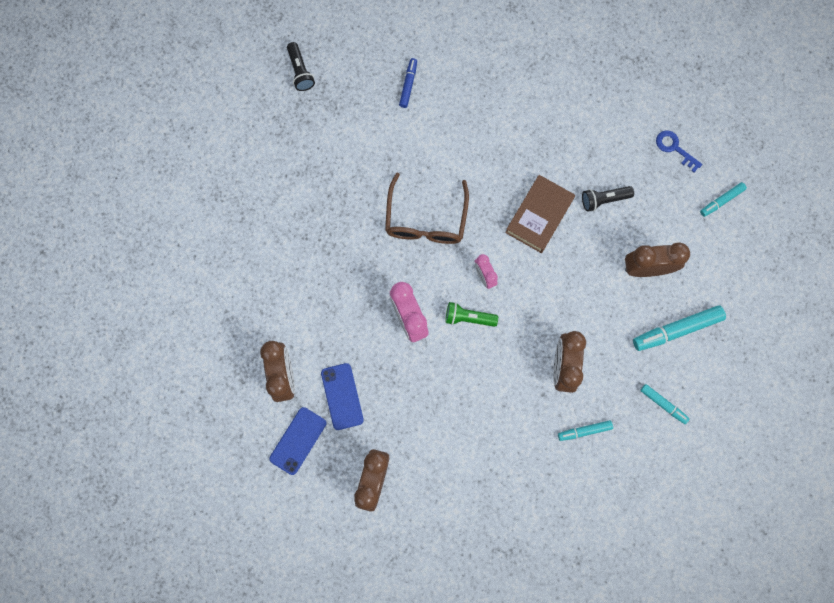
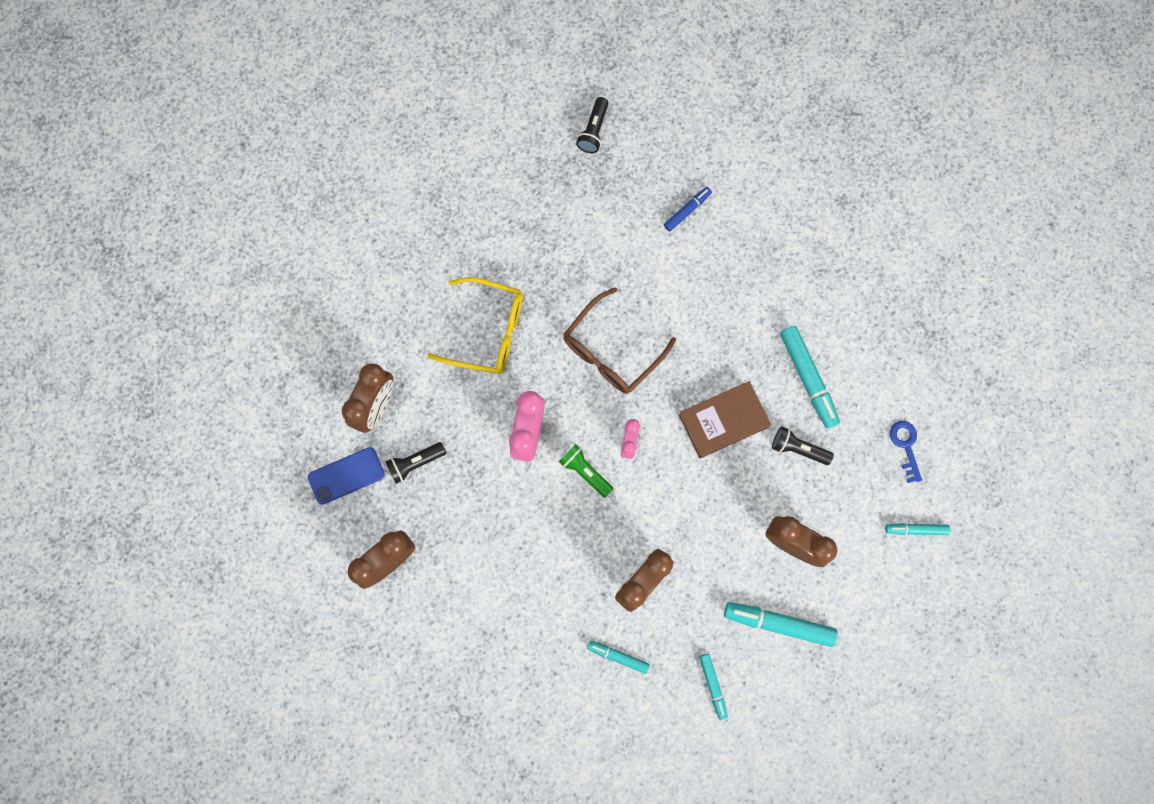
camera: 35 degrees right, 0 degrees up
blue phone [321,363,364,430] -> black flashlight [385,442,446,484]
none -> yellow glasses [427,277,523,374]
none -> turquoise marker [780,326,840,429]

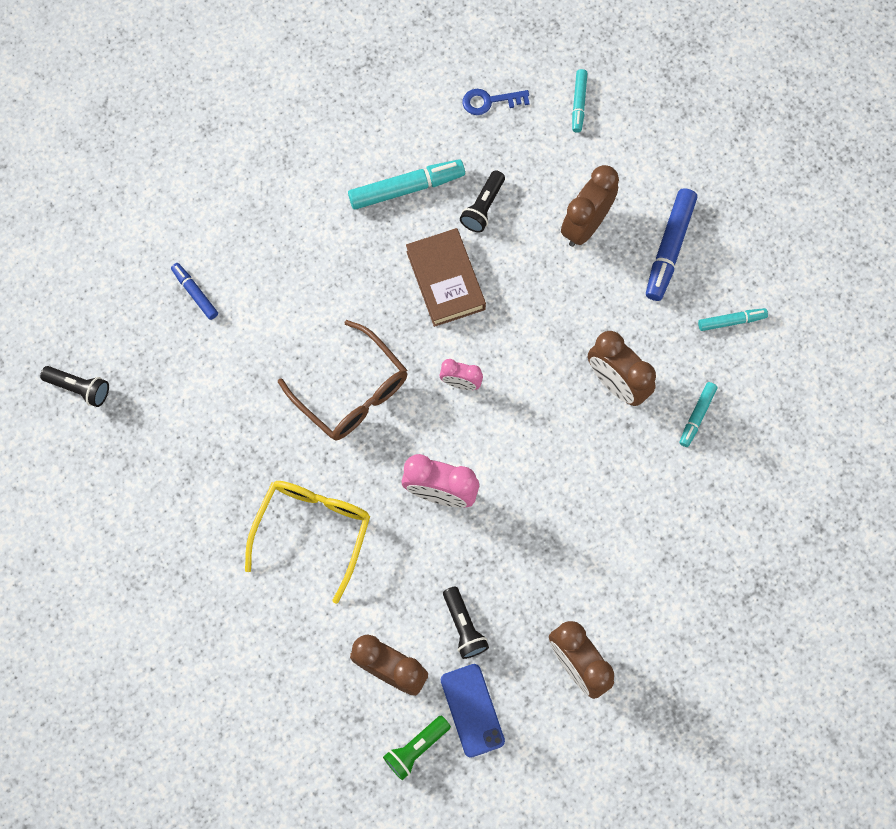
camera: 85 degrees left, 5 degrees down
green flashlight [559,444,613,498] -> green flashlight moved to [383,716,451,780]
turquoise marker [724,602,838,647] -> blue marker [646,188,697,301]

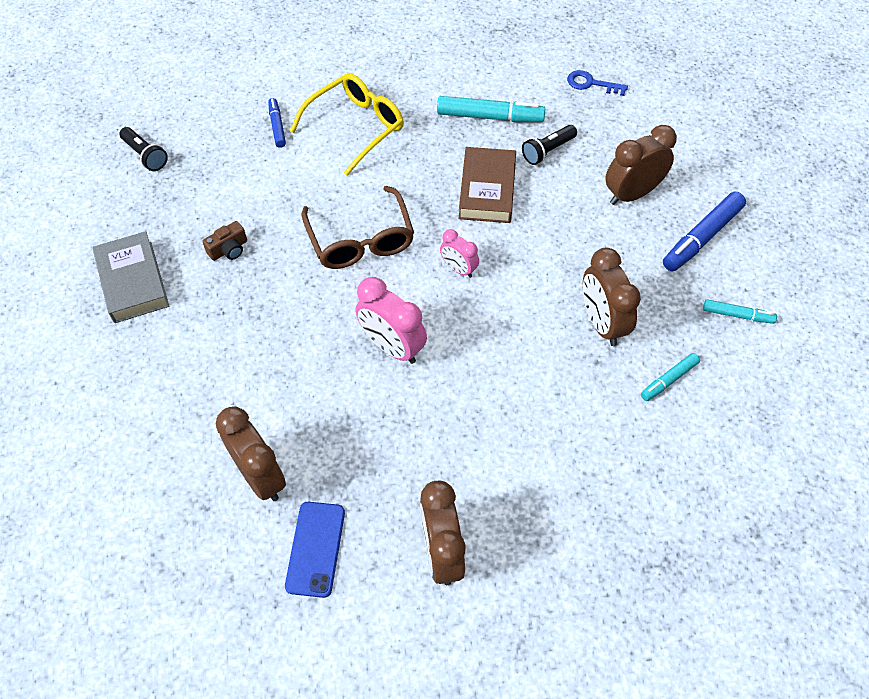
camera: 25 degrees right, 15 degrees down
yellow glasses [245,481,370,604] -> yellow glasses moved to [290,73,404,176]
green flashlight [383,716,451,780] -> none
black flashlight [443,586,489,659] -> none
turquoise marker [572,69,588,133] -> none
none -> grey book [93,231,169,323]
none -> brown camera [202,221,247,261]

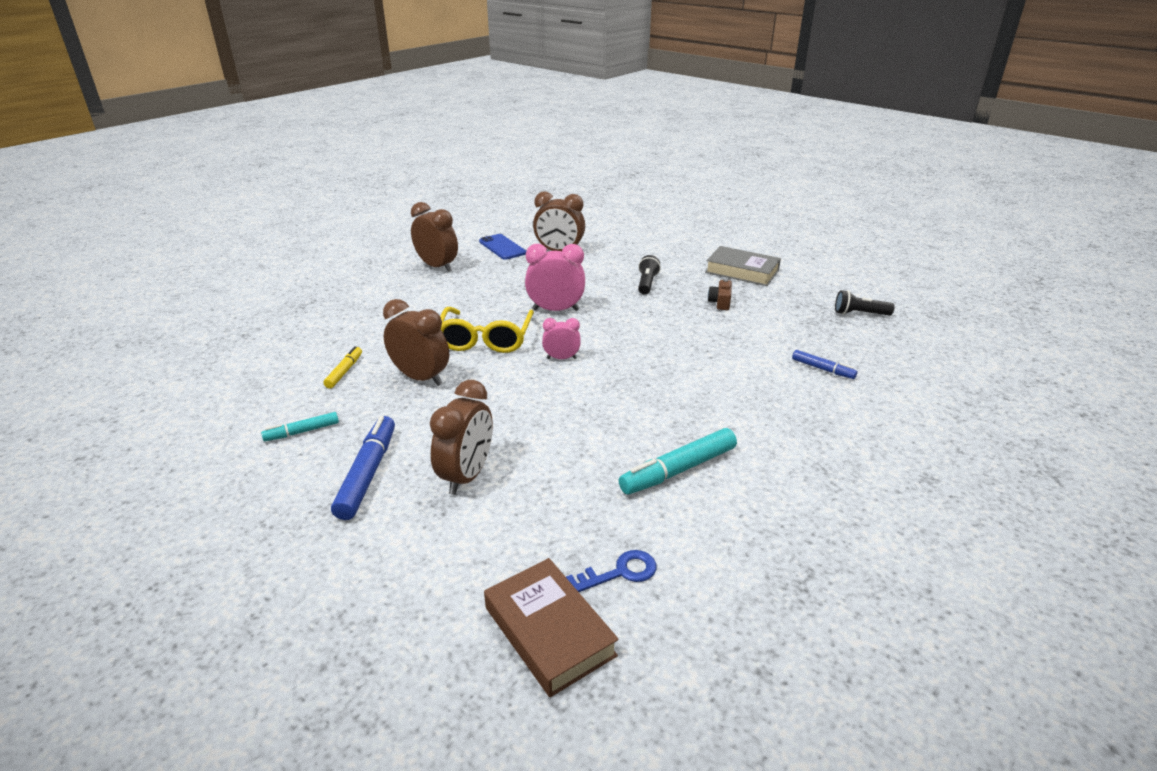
camera: 140 degrees right, 25 degrees down
yellow glasses [290,73,404,176] -> yellow glasses moved to [440,307,534,353]
brown glasses [301,186,414,269] -> none
brown book [459,147,516,223] -> brown book moved to [484,558,619,697]
black flashlight [522,125,577,165] -> black flashlight moved to [638,255,661,295]
turquoise marker [641,353,700,401] -> yellow marker [323,346,362,389]

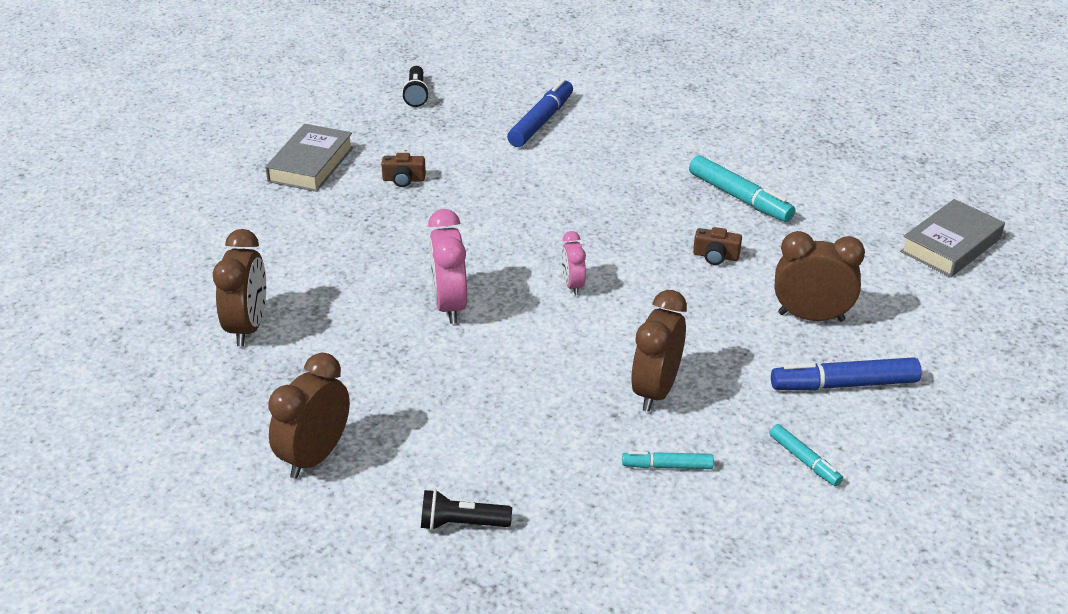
camera: 100 degrees left, 5 degrees up
yellow marker [323,346,362,389] -> turquoise marker [622,451,714,469]
yellow glasses [440,307,534,353] -> none
blue phone [479,234,526,260] -> none
brown book [484,558,619,697] -> grey book [900,199,1005,277]
blue key [566,550,657,592] -> none
black flashlight [638,255,661,295] -> black flashlight moved to [421,489,512,530]
blue marker [792,350,857,379] -> blue marker [507,79,573,147], size x1.75
none -> brown camera [693,227,742,265]

